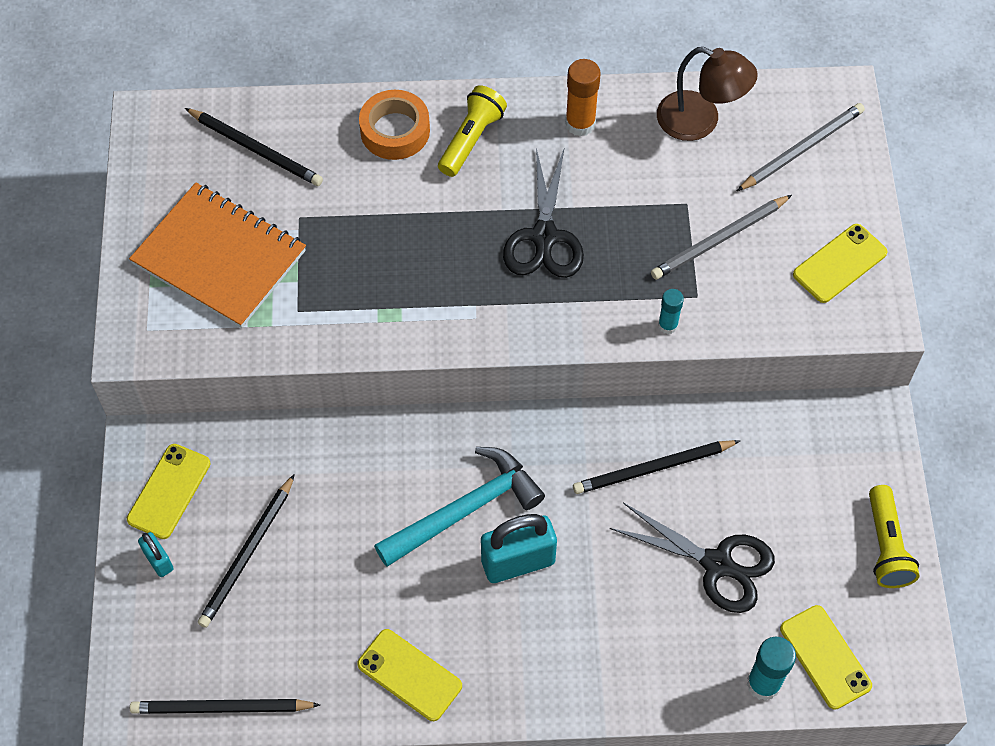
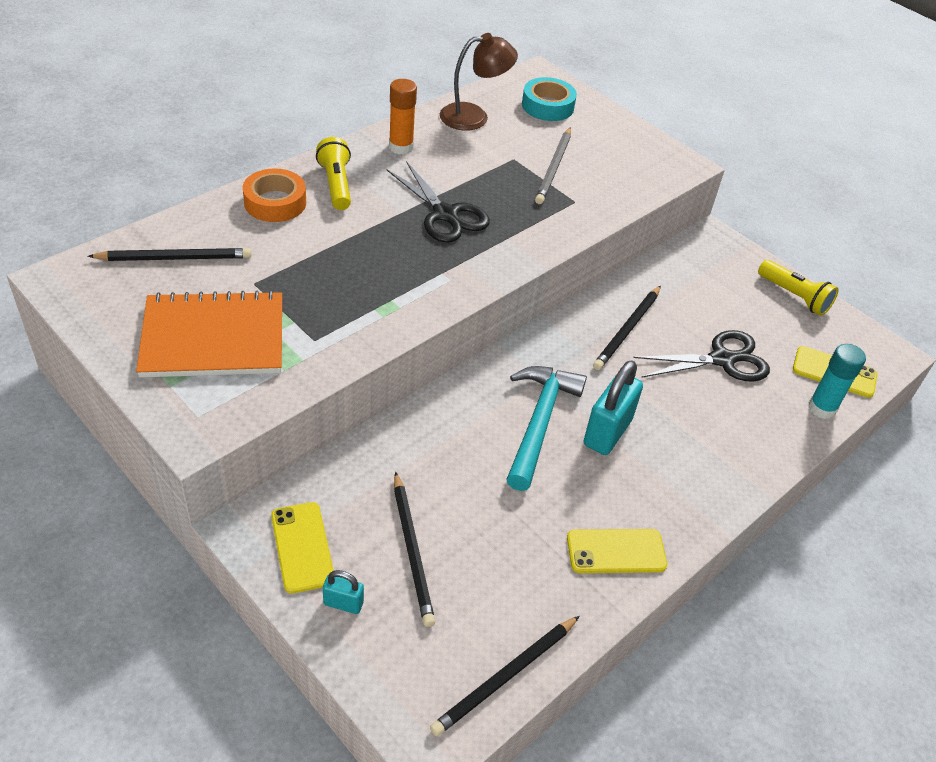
camera: 45 degrees left, 15 degrees down
turquoise glue stick [658,289,684,334] -> none
grey pencil [737,103,865,191] -> turquoise tape [522,77,577,121]
yellow phone [793,224,888,303] -> none

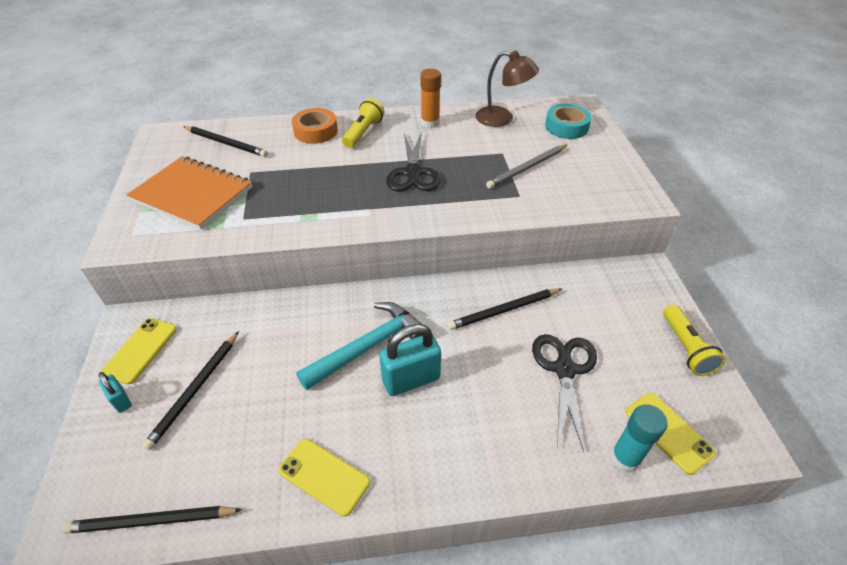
camera: 40 degrees right, 0 degrees up
black scissors [633,330,770,382] -> black scissors turned 105 degrees counterclockwise [532,334,597,452]

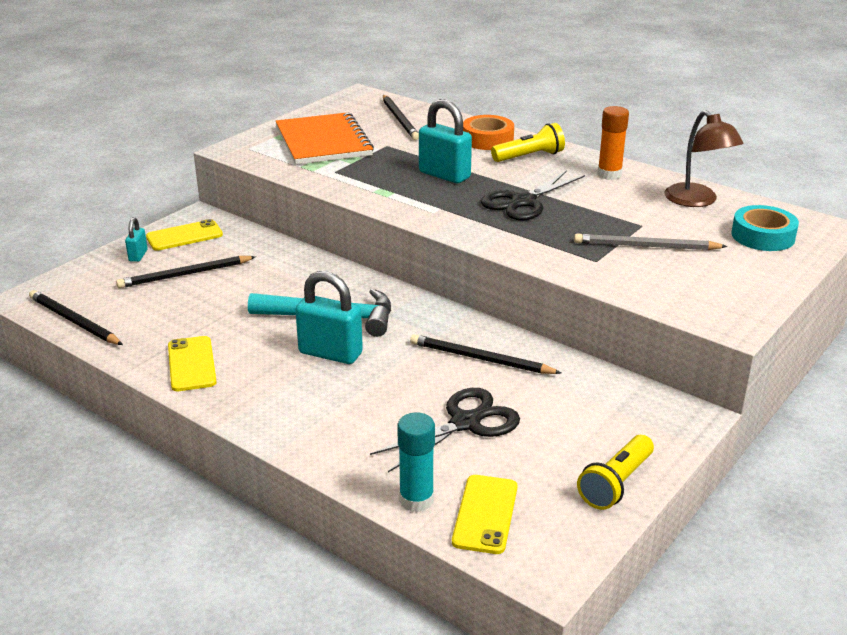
camera: 45 degrees right, 15 degrees down
none -> turquoise padlock [419,99,472,183]

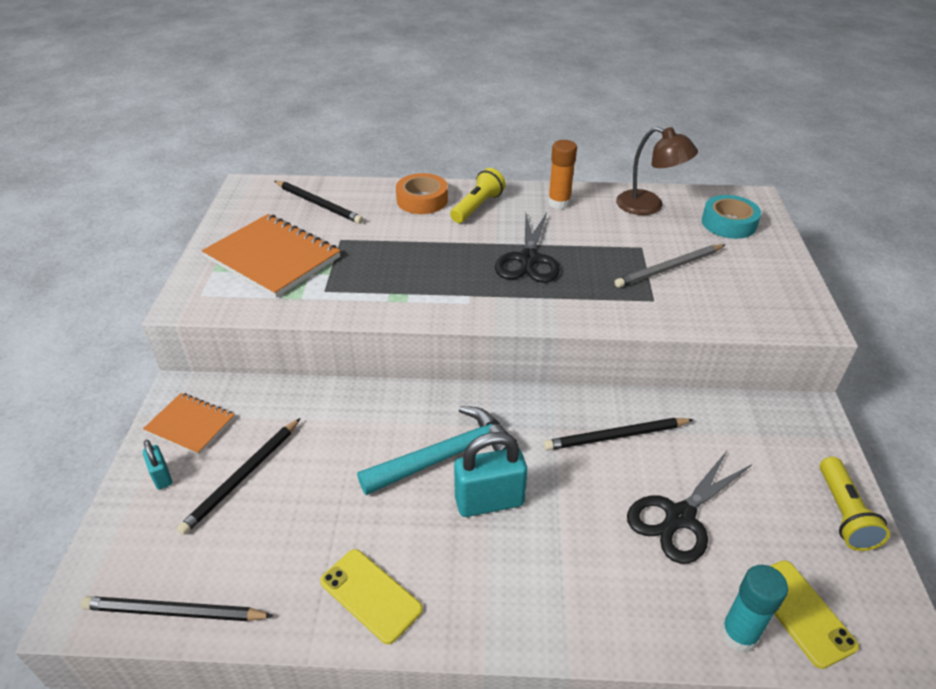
camera: 35 degrees left, 10 degrees up
yellow phone [146,219,223,251] -> orange notebook [143,393,235,455]
black scissors [370,388,520,472] -> black scissors turned 150 degrees counterclockwise [627,451,752,564]
turquoise padlock [419,99,472,183] -> none

